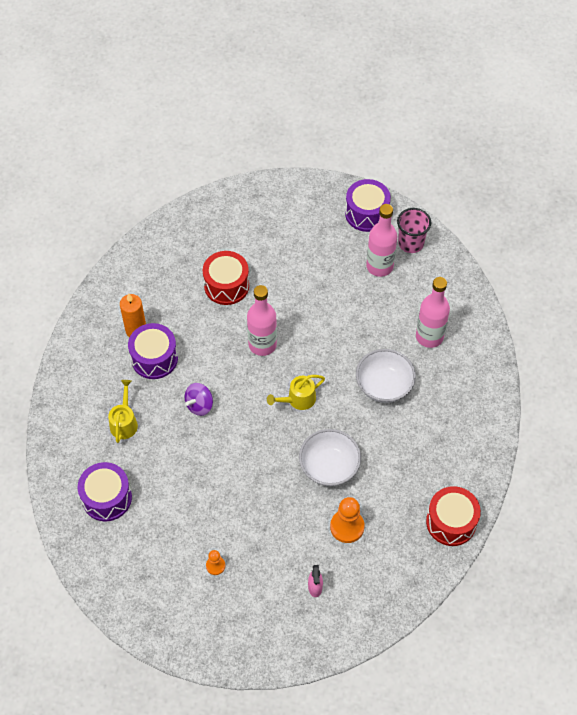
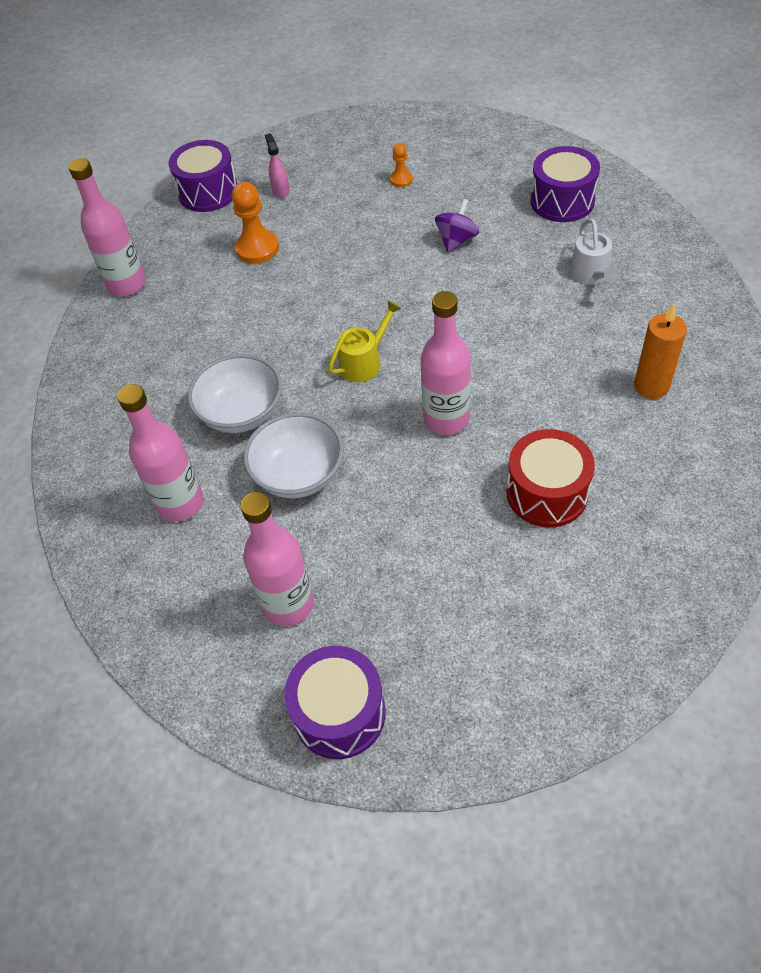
camera: 170 degrees right, 5 degrees down
yellow watering can [108,380,138,443] -> white watering can [570,218,620,285]
purple drum [128,323,178,379] -> purple drum moved to [169,140,237,212]
purple spinning top [185,383,213,416] -> purple spinning top moved to [435,199,479,253]
white bowl [299,429,361,486] -> white bowl moved to [243,413,344,498]
pink cup [397,208,431,253] -> none
red drum [426,486,481,546] -> pink bottle [68,158,146,296]

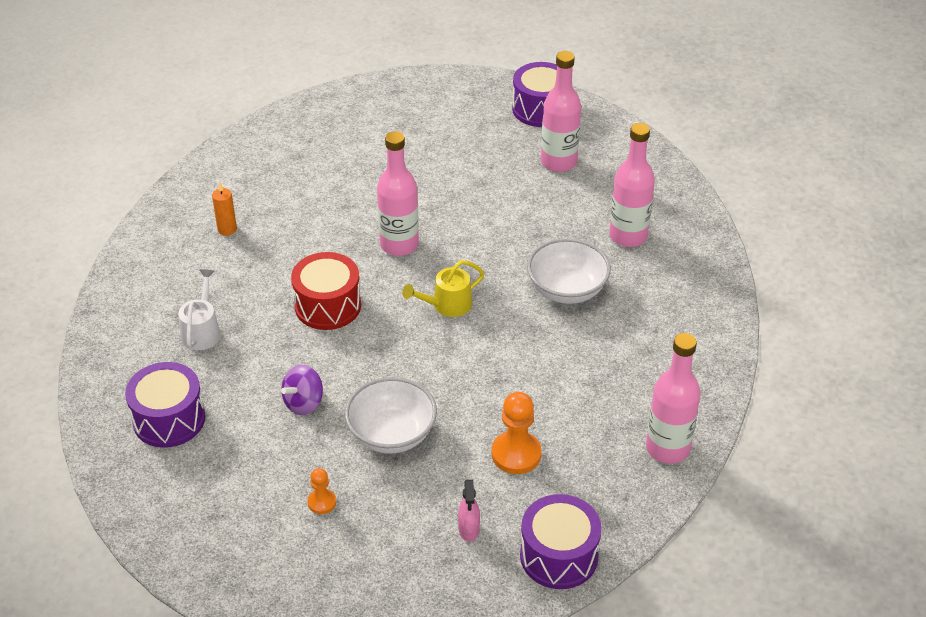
camera: 170 degrees left, 10 degrees down
white bowl [243,413,344,498] -> white bowl moved to [345,377,437,454]
red drum [506,429,595,527] -> red drum moved to [291,252,361,330]
orange candle [634,304,687,399] -> orange candle [212,182,237,236], size x0.66

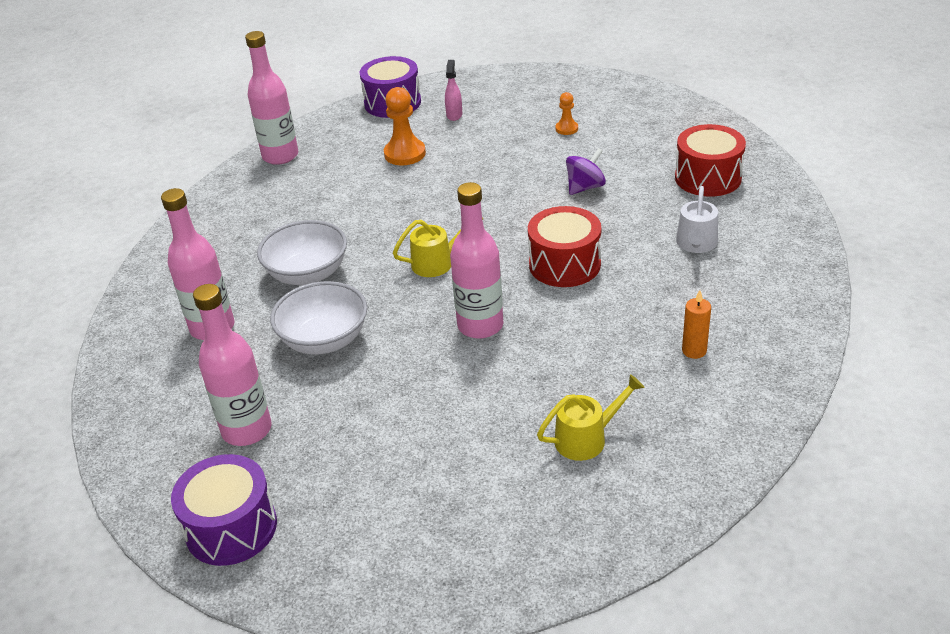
camera: 170 degrees left, 5 degrees down
purple drum [125,362,205,448] -> red drum [675,124,746,197]
white bowl [345,377,437,454] -> white bowl moved to [270,281,367,354]
none -> yellow watering can [537,374,645,461]

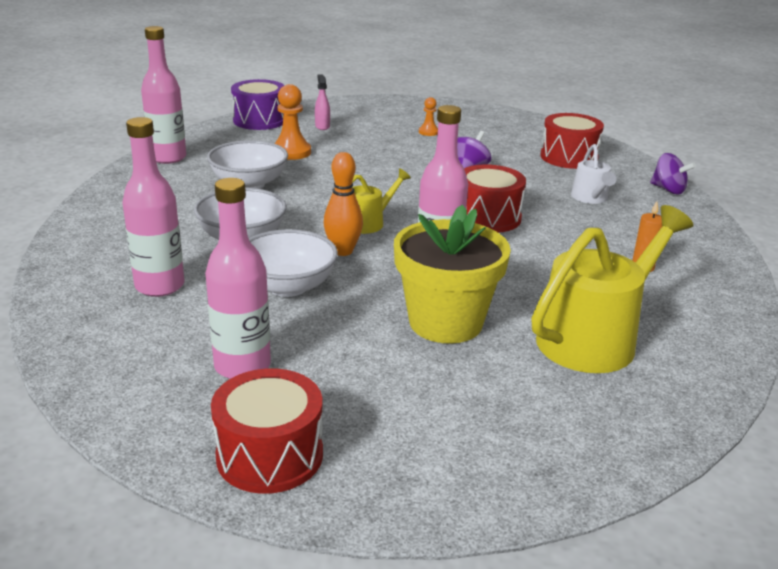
camera: 20 degrees left, 10 degrees down
purple drum [171,454,277,566] -> red drum [211,368,323,494]
yellow watering can [537,374,645,461] -> yellow watering can [531,205,693,373], size x1.94
none -> white bowl [207,140,288,189]
none -> orange bowling pin [324,152,363,256]
none -> yellow flower pot [394,204,511,344]
none -> purple spinning top [650,153,696,194]

